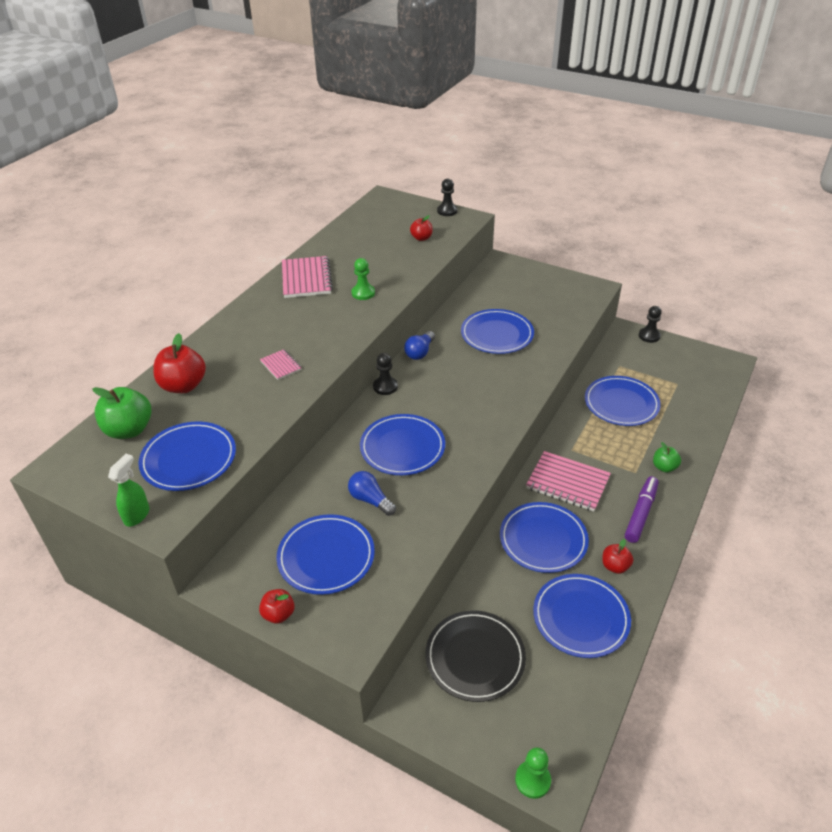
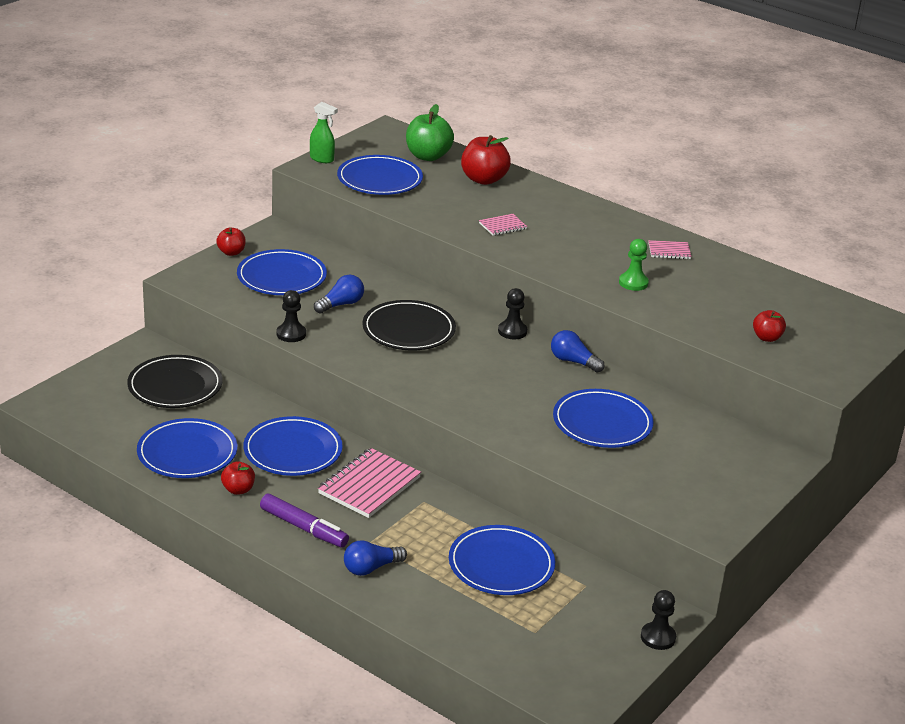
camera: 95 degrees right, 10 degrees down
pink notebook [282,256,333,298] -> pink notebook [648,240,692,259], size x0.51
blue plate [360,414,445,475] -> black plate [362,300,456,350]
black pawn [437,179,458,216] -> black pawn moved to [276,290,306,342]
green pawn [515,747,551,799] -> none
green apple [653,442,681,473] -> blue light bulb [344,540,407,576]

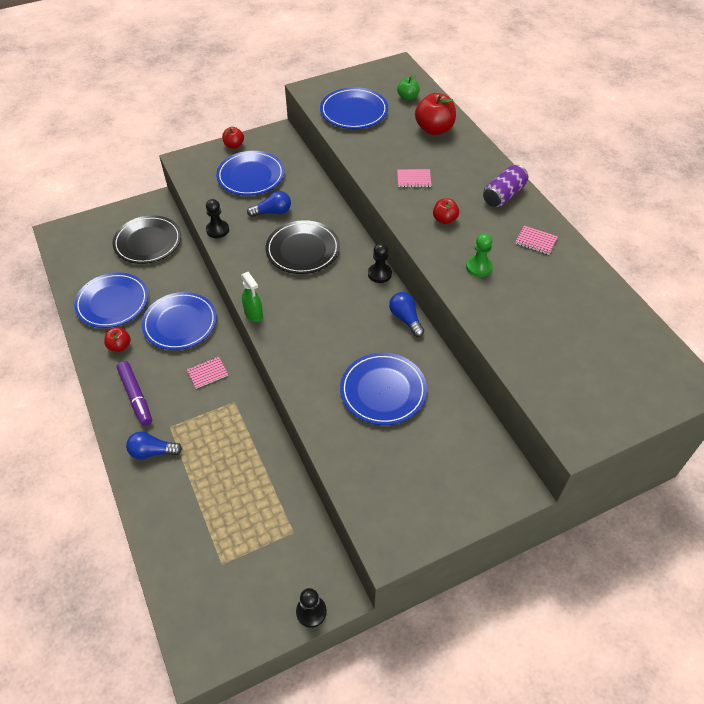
camera: 30 degrees right, 20 degrees up
green spray bottle [310,102,338,163] -> green spray bottle moved to [241,272,263,322]
pink notebook [318,448,421,518] -> pink notebook [187,356,228,389], size x0.51
green apple [406,104,454,161] -> green apple [397,73,420,100], size x0.57
blue plate [449,525,555,595] -> none
red apple [753,310,786,342] -> red apple moved to [433,198,459,224]
none -> purple can [483,165,528,207]

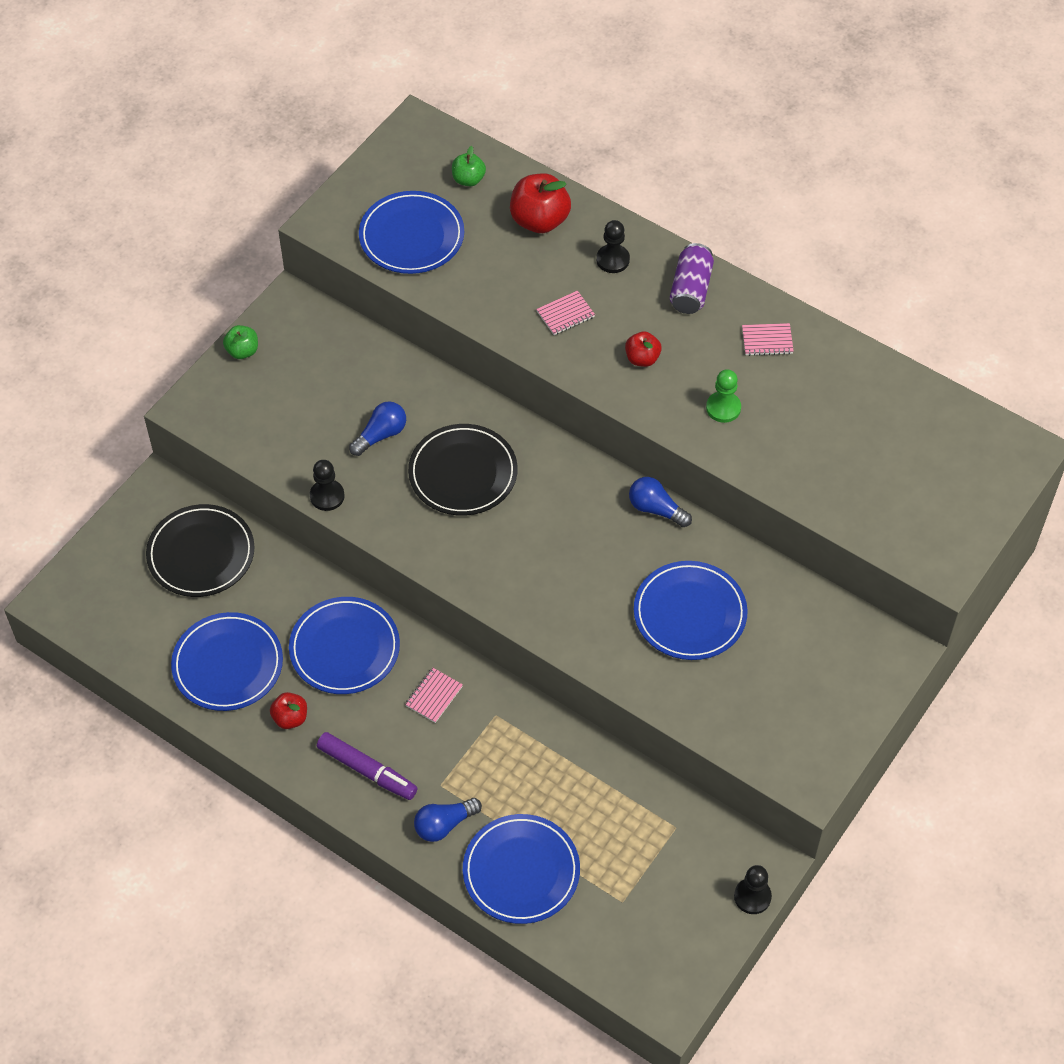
camera: 30 degrees left, 5 degrees up
blue plate [216,151,285,196] -> blue plate moved to [463,814,580,924]
red apple [222,127,244,149] -> green apple [223,325,258,359]
green spray bottle [241,272,263,322] -> none
black pawn [368,243,392,283] -> black pawn moved to [596,220,630,273]

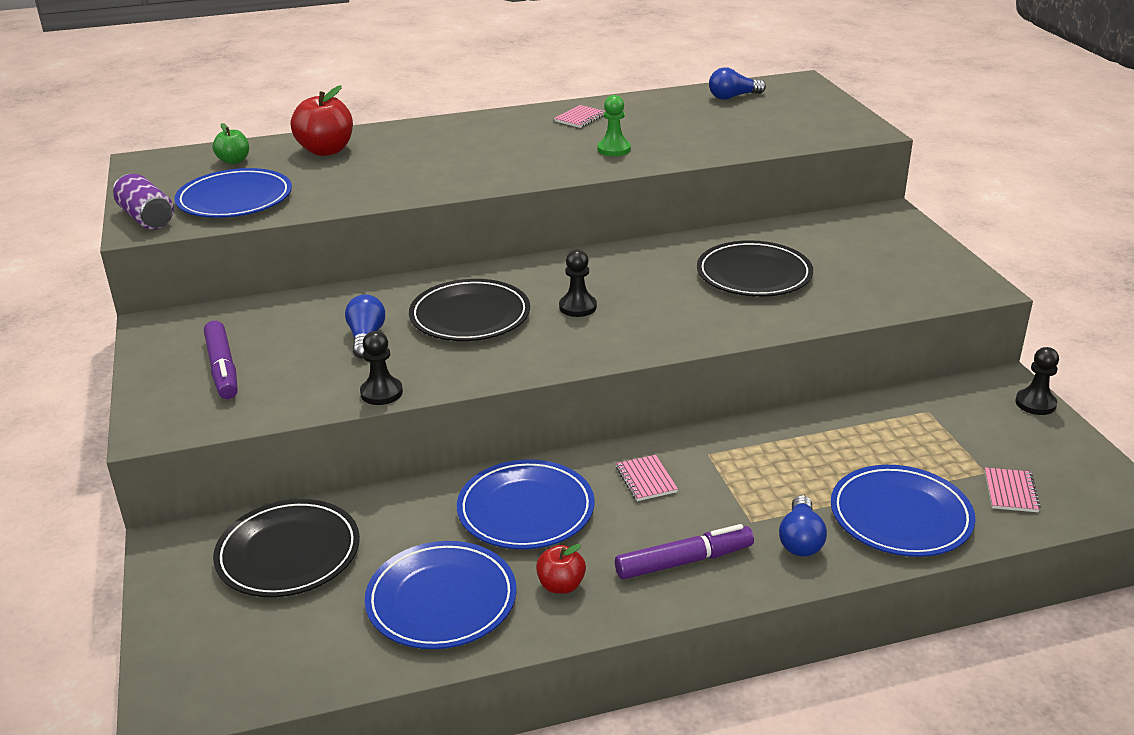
camera: 50 degrees left, 25 degrees down
green apple [223,325,258,359] -> none
pink notebook [536,291,595,335] -> pink notebook moved to [985,468,1041,512]
black pawn [596,220,630,273] -> black pawn moved to [559,250,597,317]
red apple [625,331,662,367] -> none
blue light bulb [629,477,692,527] -> blue light bulb moved to [709,67,766,100]
blue plate [634,561,748,660] -> black plate [697,240,813,297]
purple can [670,243,714,314] -> purple can moved to [113,174,174,230]
none -> purple marker [204,321,238,399]

